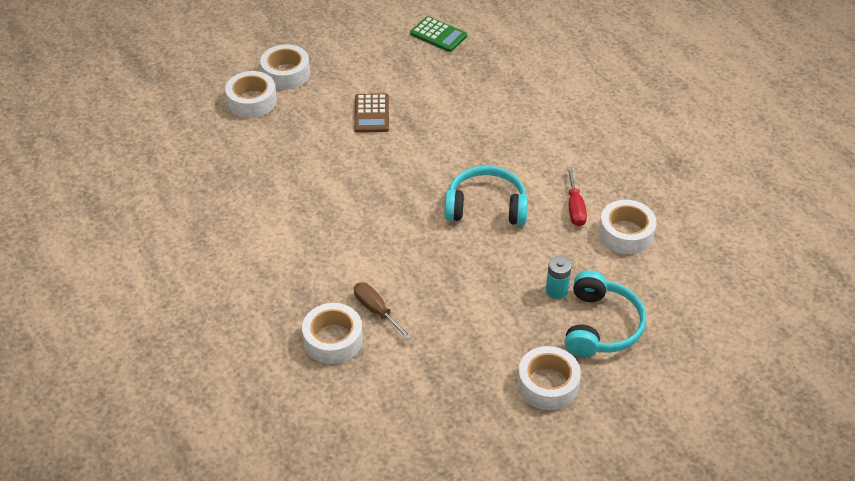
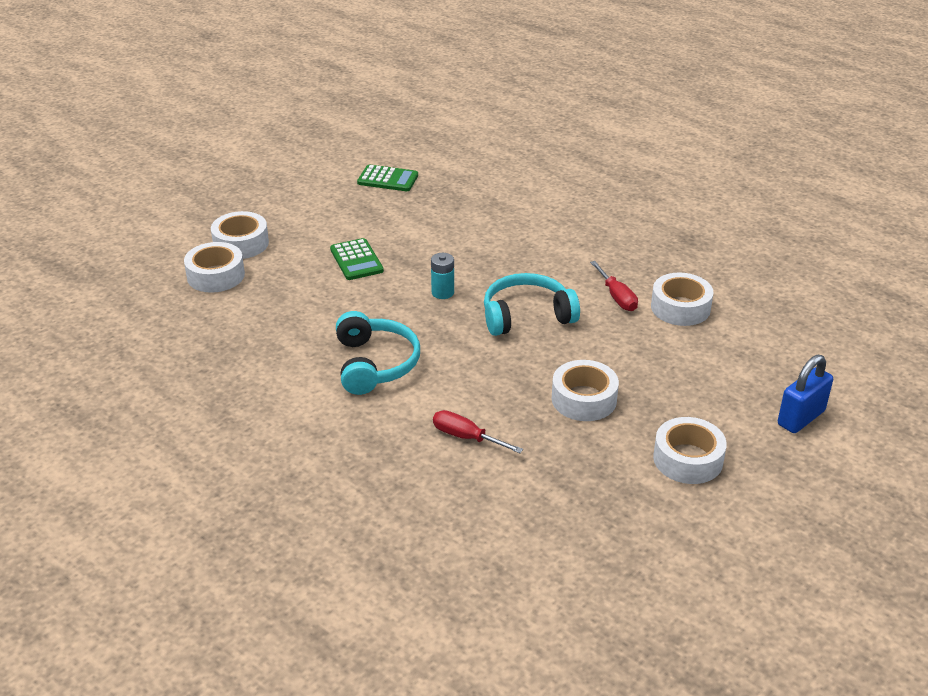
camera: 20 degrees left, 10 degrees down
white tape [302,303,363,364] -> white tape moved to [552,360,619,421]
brown calculator [354,93,389,133] -> green calculator [330,238,384,280]
brown screwdriver [354,282,412,339] -> red screwdriver [433,410,523,453]
turquoise battery [546,256,572,299] -> turquoise battery moved to [431,253,454,299]
turquoise headphones [564,270,646,357] -> turquoise headphones moved to [336,311,420,395]
none -> blue padlock [778,355,833,433]

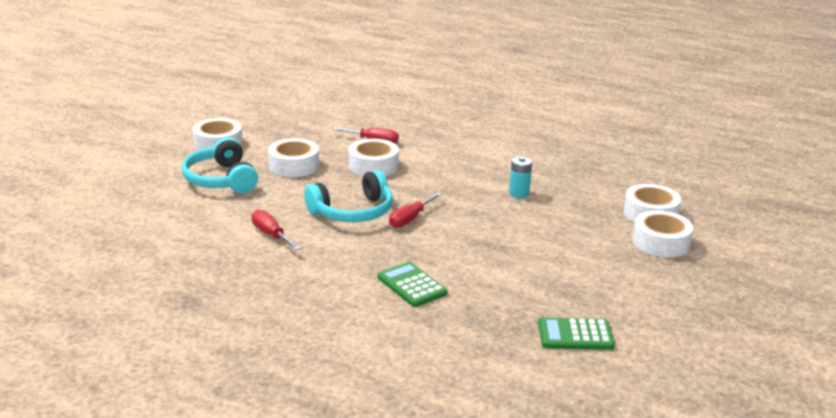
camera: 165 degrees right, 10 degrees down
green calculator [330,238,384,280] -> green calculator moved to [378,262,448,307]
turquoise headphones [336,311,420,395] -> turquoise headphones moved to [182,137,258,193]
turquoise battery [431,253,454,299] -> turquoise battery moved to [509,156,532,198]
white tape [651,273,713,326] -> white tape moved to [349,139,399,176]
blue padlock [778,355,833,433] -> none
none -> red screwdriver [389,193,442,228]

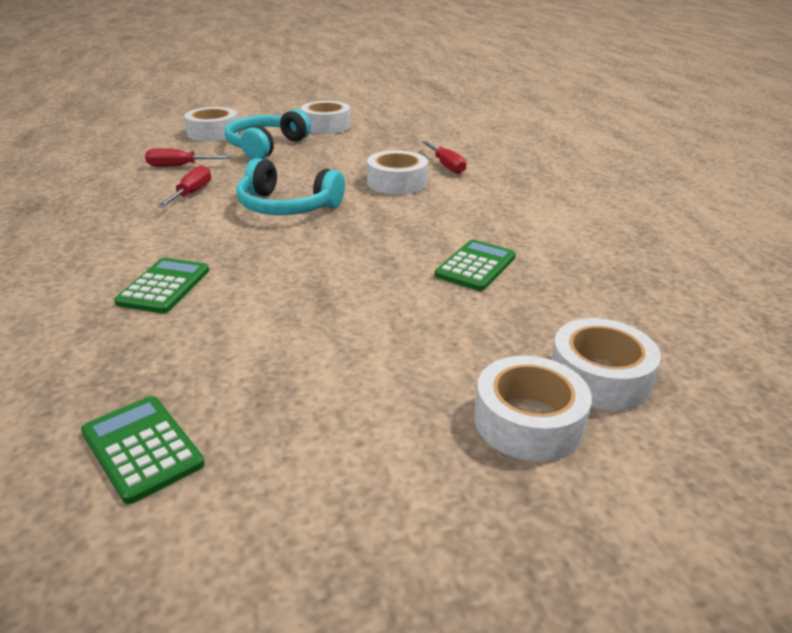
camera: 50 degrees right, 5 degrees up
white tape [268,138,319,177] -> white tape moved to [184,107,239,142]
red screwdriver [389,193,442,228] -> red screwdriver moved to [145,148,232,167]
turquoise battery [509,156,532,198] -> green calculator [435,240,516,291]

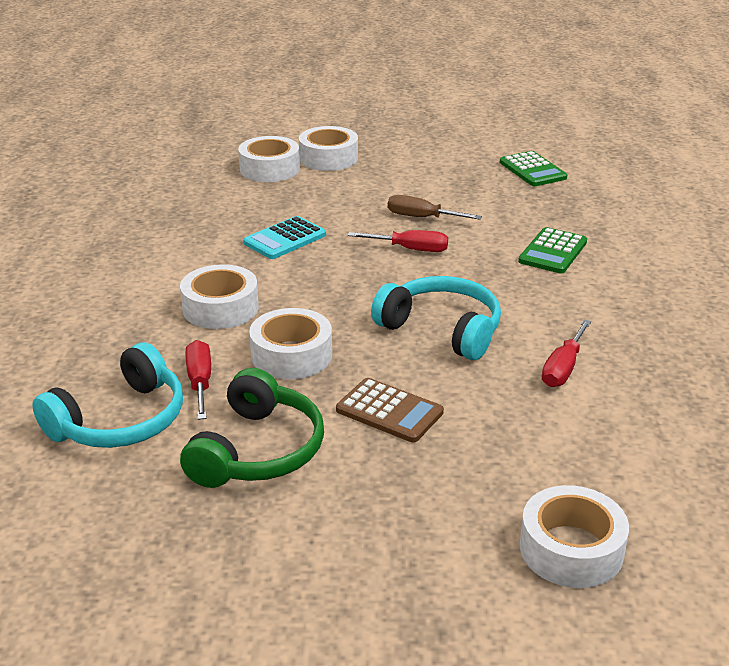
camera: 165 degrees left, 0 degrees up
red screwdriver [145,148,232,167] -> red screwdriver moved to [348,230,448,252]
turquoise headphones [225,109,311,159] -> turquoise headphones moved to [32,342,183,448]
white tape [301,101,351,134] -> white tape moved to [180,264,259,329]
green calculator [435,240,516,291] -> turquoise calculator [243,216,326,259]
none -> green headphones [180,368,324,488]
none -> brown calculator [336,378,444,443]
none -> brown screwdriver [388,195,482,220]

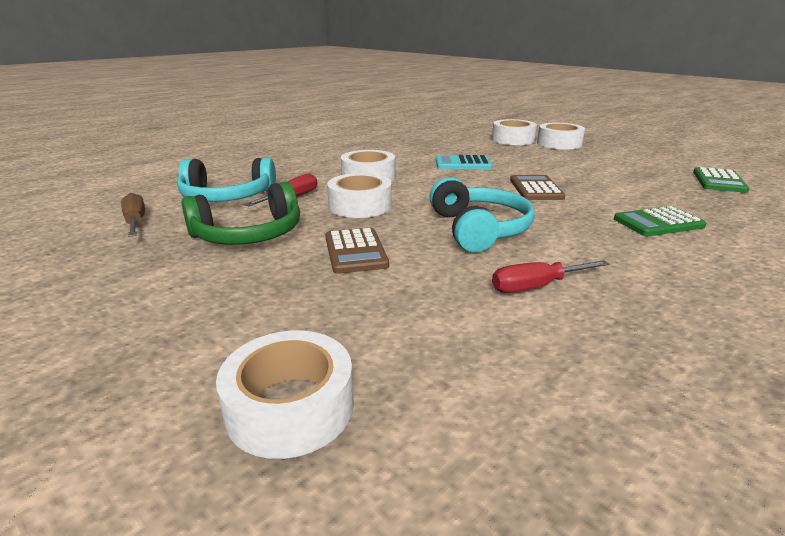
camera: 45 degrees right, 5 degrees down
red screwdriver [348,230,448,252] -> brown calculator [510,175,565,200]
brown screwdriver [388,195,482,220] -> brown screwdriver moved to [121,193,145,237]

